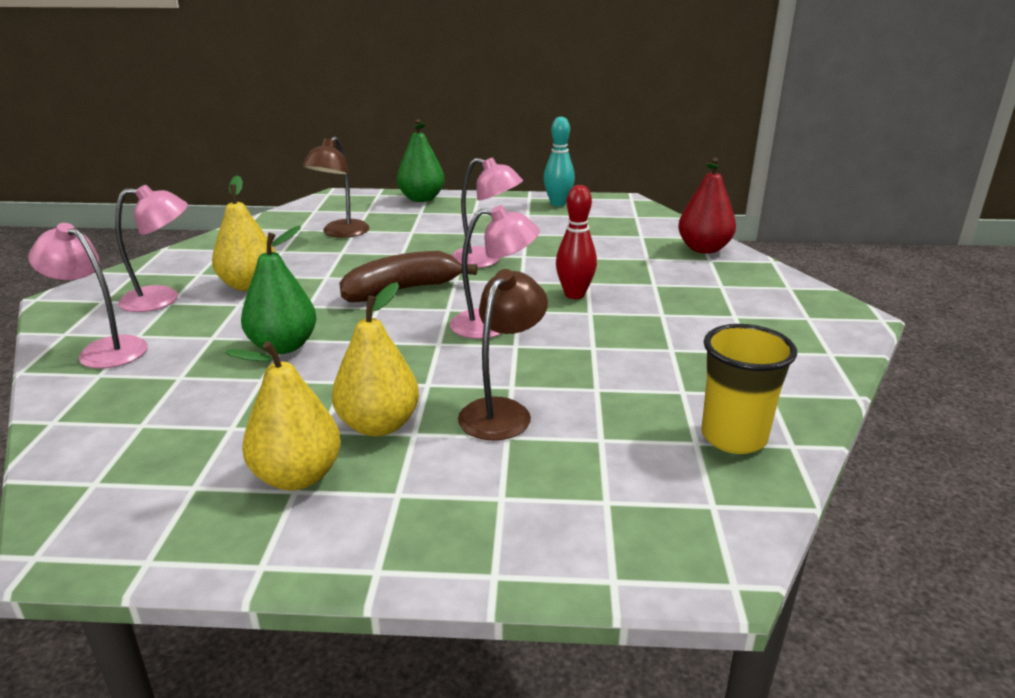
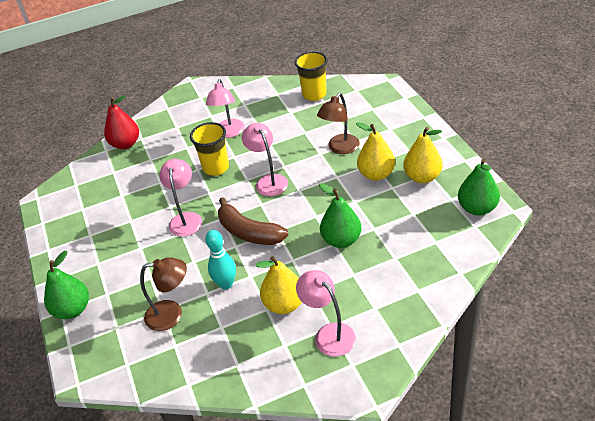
camera: 110 degrees left, 15 degrees up
pink lamp [28,223,148,369] -> pink lamp moved to [206,79,245,138]
brown lamp [458,269,548,441] -> brown lamp turned 60 degrees counterclockwise [317,93,360,154]
turquoise bowling pin [544,117,575,206] -> turquoise bowling pin moved to [205,230,236,289]
red bowling pin [556,185,597,299] -> yellow cup [190,122,229,176]
none -> green pear [458,158,500,216]

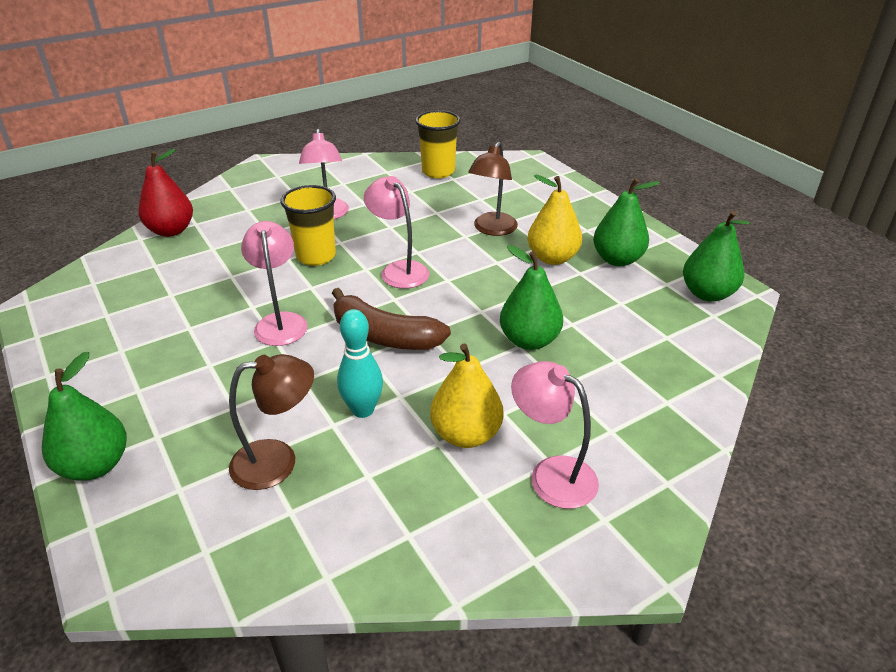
camera: 15 degrees left, 5 degrees down
yellow pear [403,127,443,183] -> green pear [593,178,660,266]

